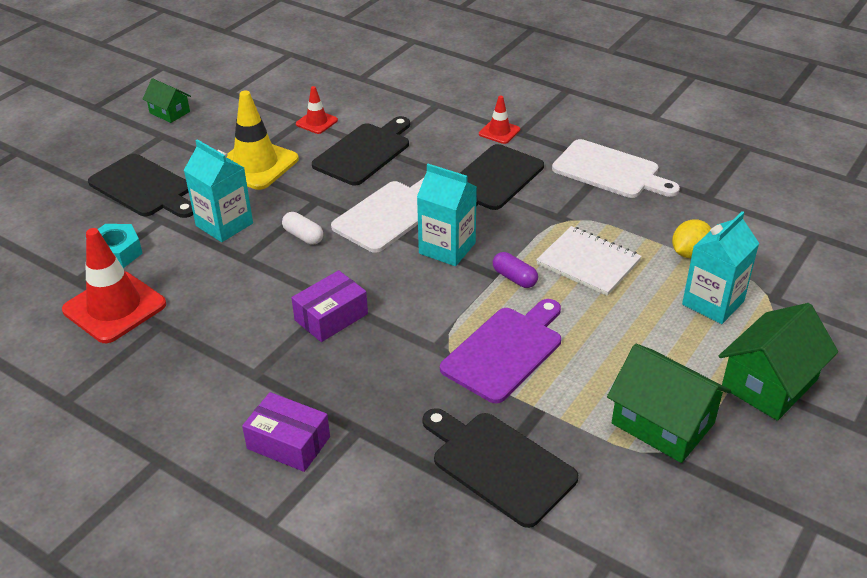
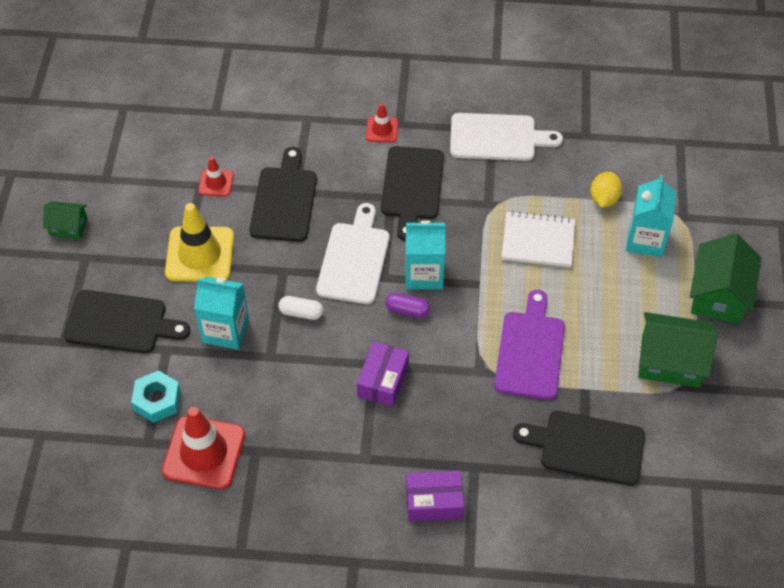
camera: 30 degrees left, 15 degrees up
purple capsule [493,252,538,288] -> purple capsule moved to [385,293,430,318]

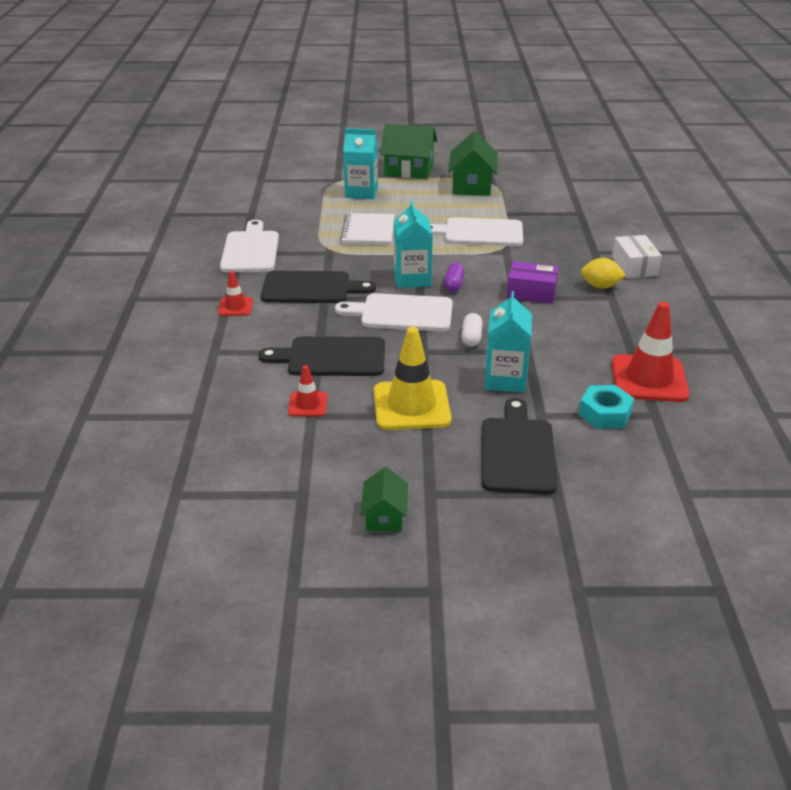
camera: 95 degrees left, 20 degrees down
purple box [406,470,464,522] -> white box [612,235,662,278]
purple cutting board [494,290,565,400] -> white cutting board [430,217,523,246]
black cutting board [513,411,645,486] -> none
yellow lemon [590,172,622,208] -> yellow lemon moved to [581,258,626,289]

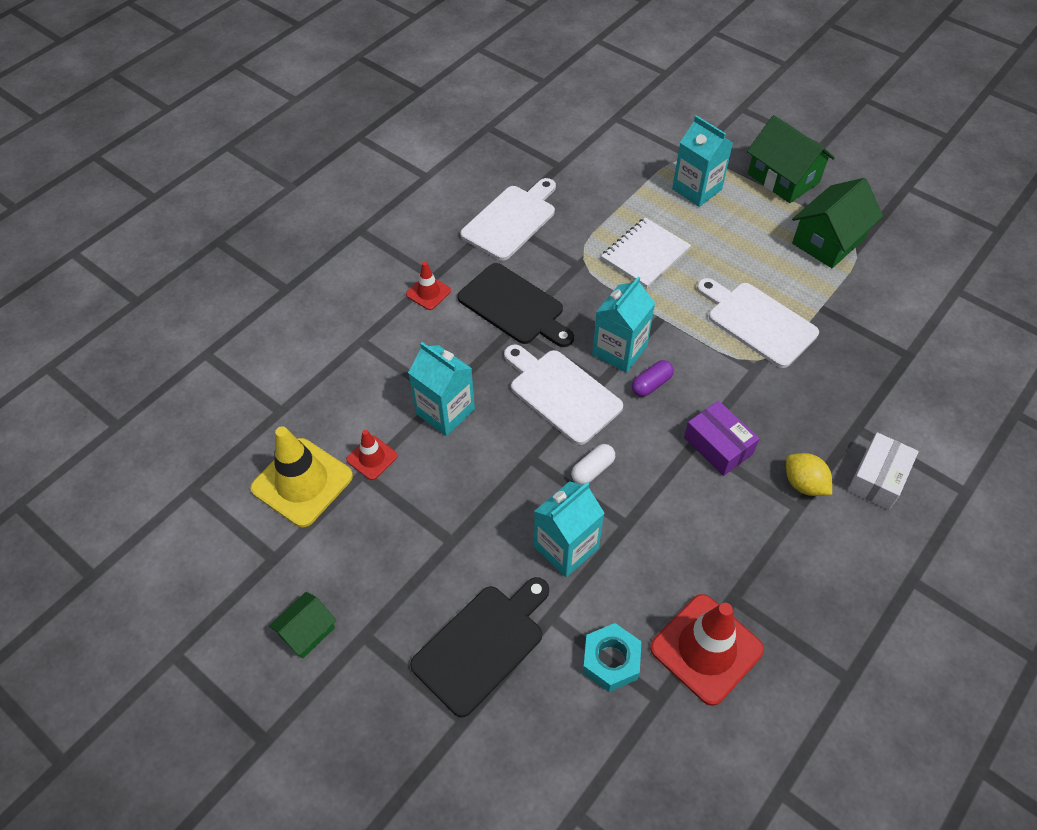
camera: 40 degrees right, 20 degrees up
black cutting board [259,336,385,376] -> turquoise carton [408,342,475,436]
yellow traffic cone [374,327,451,430] -> yellow traffic cone moved to [251,426,353,527]

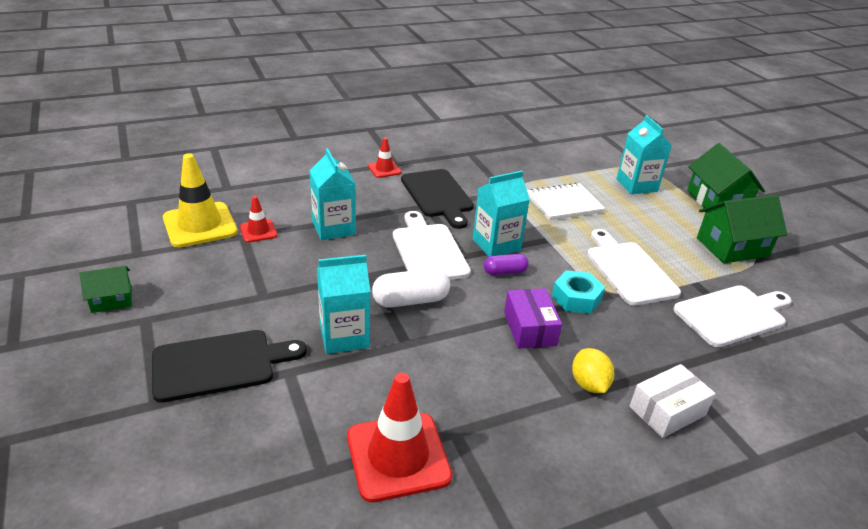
camera: 25 degrees right, 20 degrees down
white cutting board [460,178,556,261] -> white cutting board moved to [673,285,792,347]
white capsule [571,444,615,485] -> white capsule [372,268,450,308], size x1.61
turquoise nut [583,623,641,692] -> turquoise nut moved to [552,270,605,314]

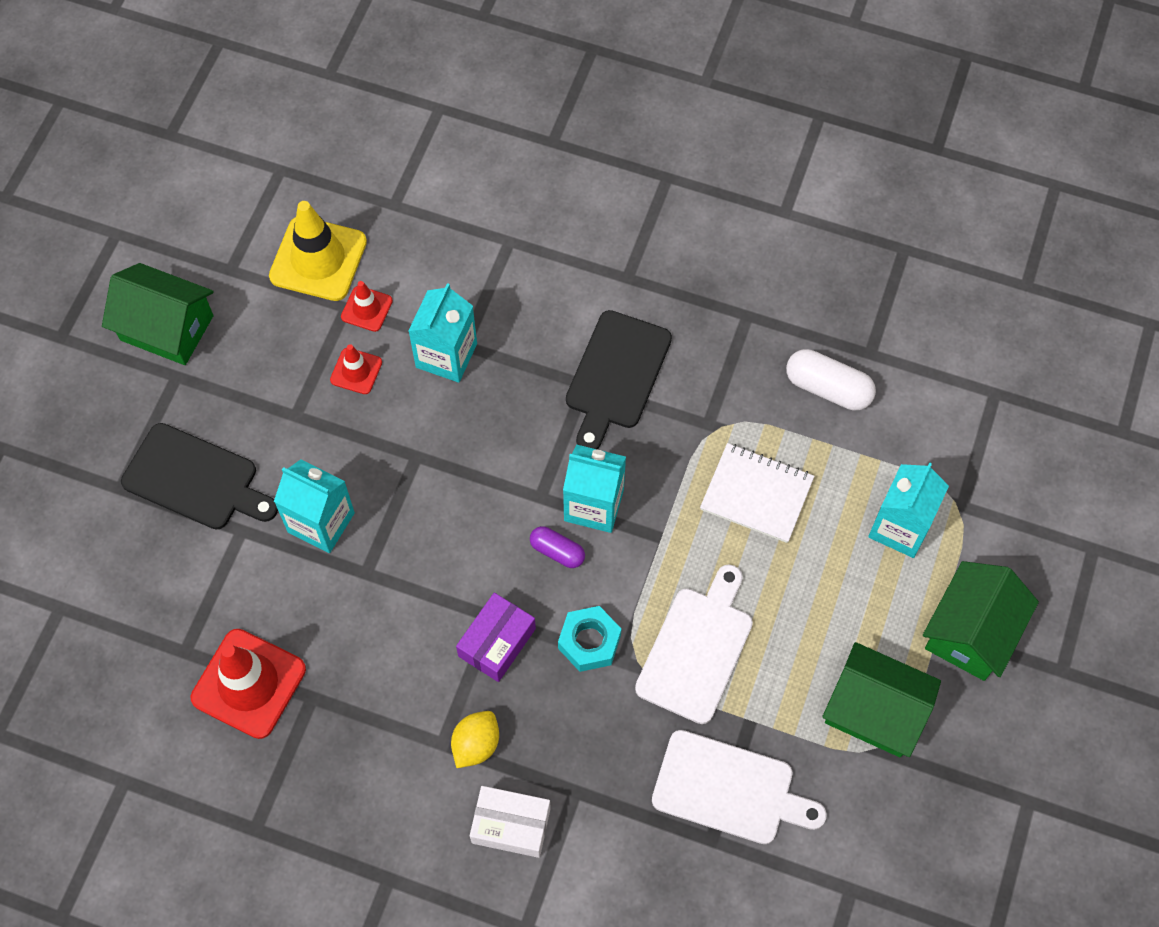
camera: 45 degrees right, 30 degrees up
green house [79,266,132,313] -> green house [102,263,214,365], size x1.78
red traffic cone [368,138,402,178] -> red traffic cone moved to [330,344,382,394]
white capsule [372,268,450,308] -> white capsule moved to [786,349,876,411]
white cutting board [393,211,471,280] -> none

